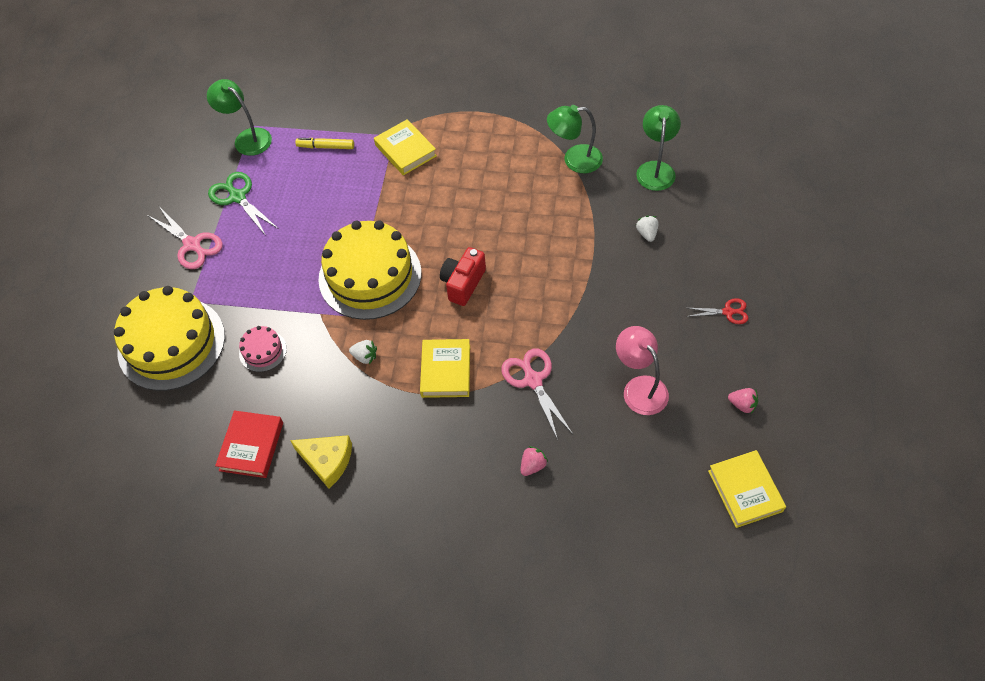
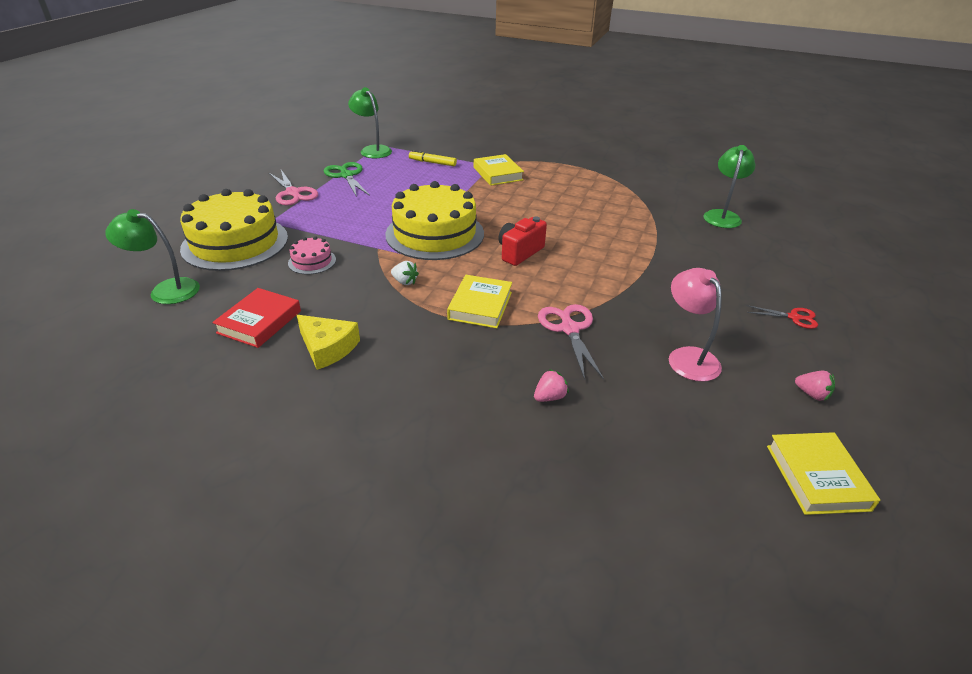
camera: 10 degrees right, 20 degrees down
green lamp [547,105,603,173] -> green lamp moved to [105,209,200,304]
white strawberry [636,216,659,242] -> none

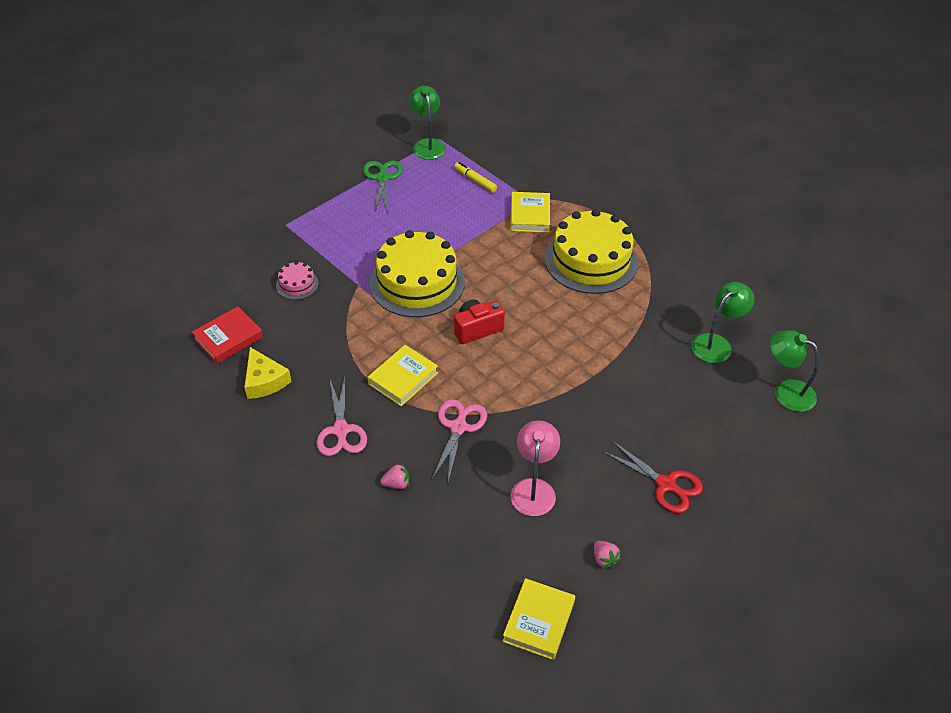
camera: 25 degrees right, 10 degrees up
green lamp [105,209,200,304] -> green lamp moved to [770,330,819,412]
yellow cake [180,189,288,271] -> yellow cake moved to [545,209,638,294]
pink scissors [269,170,318,206] -> pink scissors moved to [316,376,367,456]
white strawberry [391,261,419,285] -> none
red scissors [747,305,818,329] -> red scissors [602,441,703,513], size x1.64

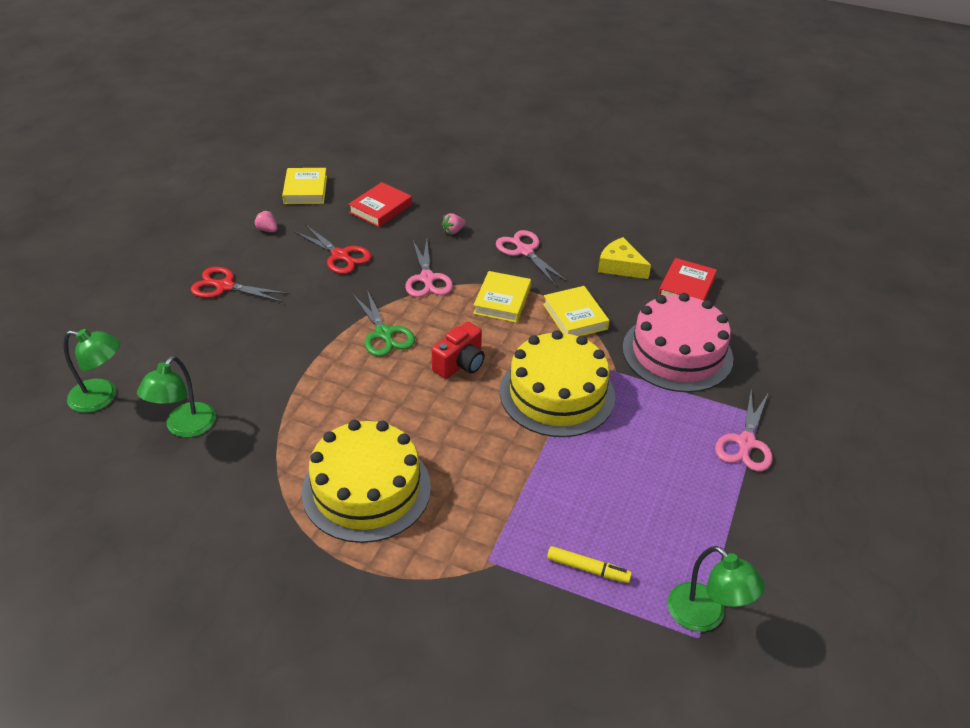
camera: 155 degrees right, 5 degrees down
pink cake [276,261,319,300] -> pink cake [622,293,733,392], size x2.26
green scissors [363,161,403,214] -> green scissors moved to [353,290,415,357]
yellow book [510,192,550,233] -> yellow book moved to [543,286,610,336]
pink lamp [511,420,560,516] -> red scissors [294,224,372,274]
none -> red book [348,182,412,227]
none -> pink scissors [715,390,773,471]

